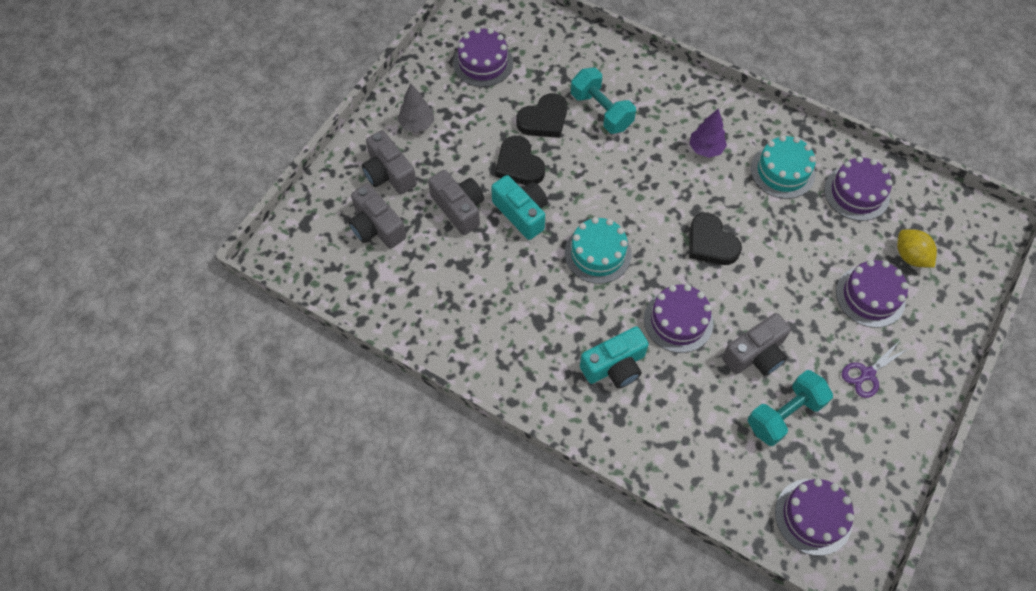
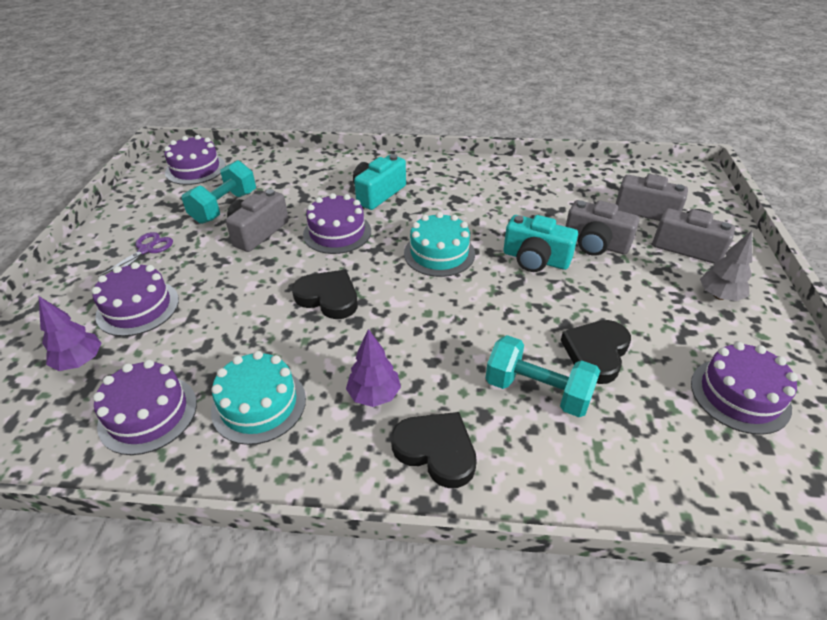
camera: 155 degrees right, 20 degrees down
black heart [495,136,545,185] -> black heart moved to [391,412,477,488]
yellow lemon [897,229,937,268] -> purple tree [39,296,101,371]

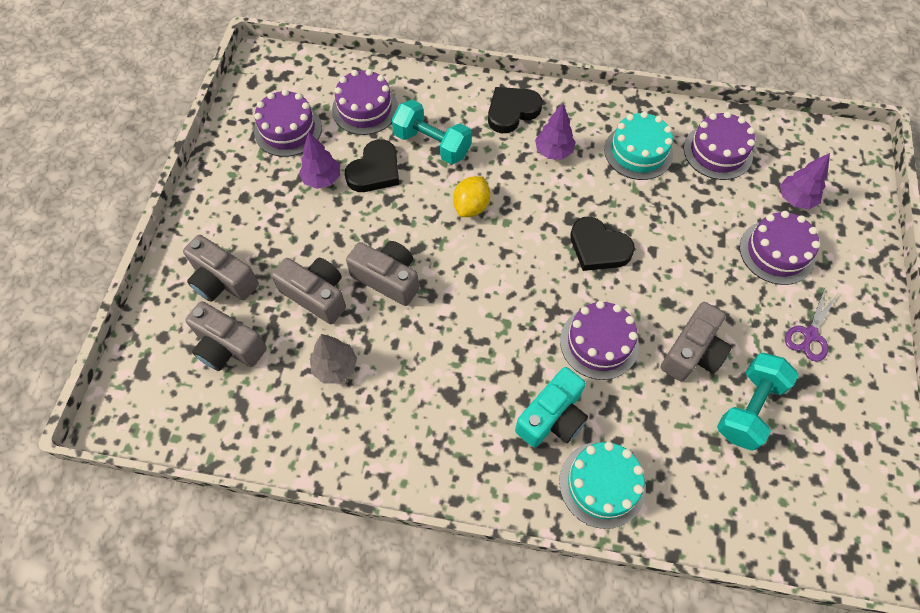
camera: 175 degrees left, 20 degrees up
purple cake [164,135,226,185] -> purple cake moved to [332,69,398,135]
black heart [391,412,477,488] -> black heart turned 105 degrees clockwise [488,87,543,133]
turquoise cake [404,212,475,277] -> turquoise cake moved to [559,442,646,529]
turquoise camera [504,215,578,272] -> grey camera [346,241,419,306]
grey tree [700,231,752,301] -> grey tree moved to [310,334,357,384]
none -> purple tree [299,132,340,189]
none -> yellow lemon [453,176,490,217]

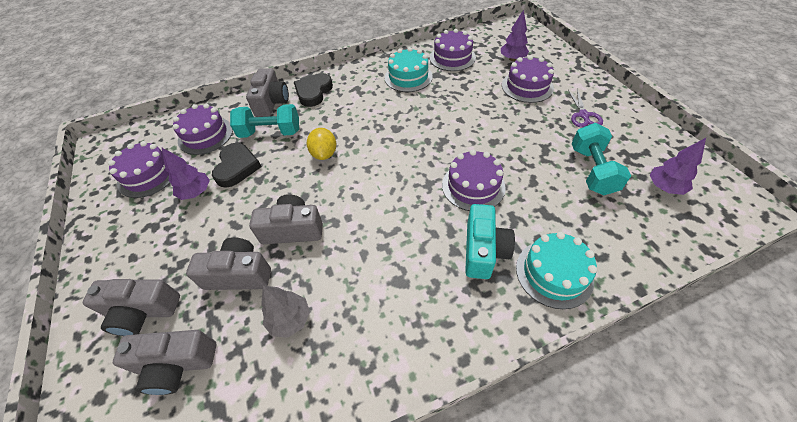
camera: 30 degrees left, 10 degrees down
purple tree [535,103,576,160] -> purple tree moved to [650,138,706,195]
black heart [570,217,635,271] -> none
grey camera [661,302,732,382] -> grey camera moved to [246,68,289,117]

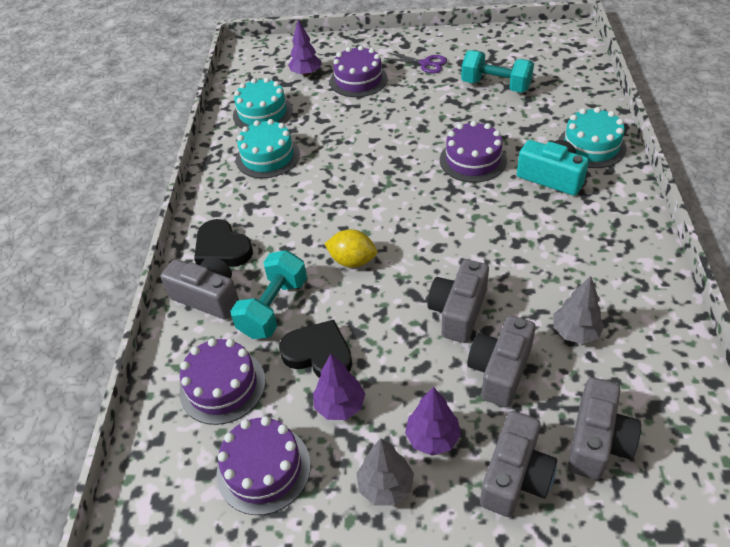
camera: 65 degrees left, 5 degrees down
purple cake [430,29,476,71] -> turquoise cake [233,77,293,129]
purple tree [650,138,706,195] -> purple tree moved to [405,387,461,456]
none -> grey tree [356,439,414,505]

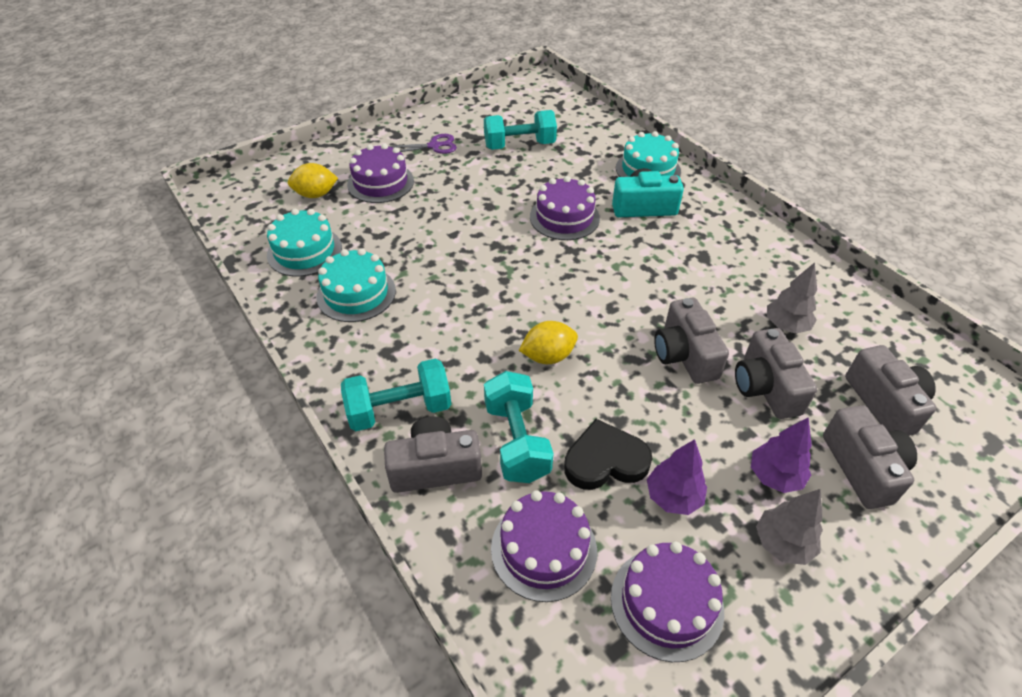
camera: 40 degrees left, 0 degrees up
black heart [194,219,253,267] -> turquoise dumbbell [341,358,451,431]
purple tree [288,20,321,76] -> yellow lemon [288,163,338,198]

